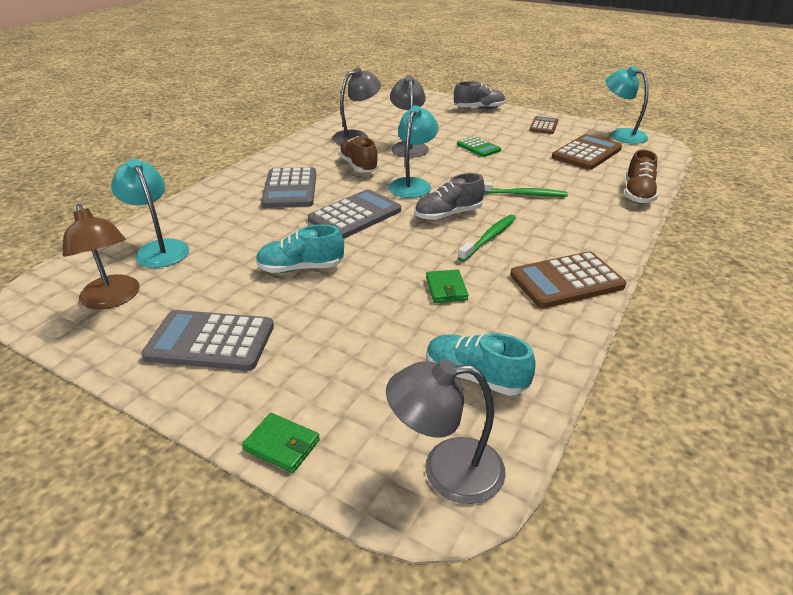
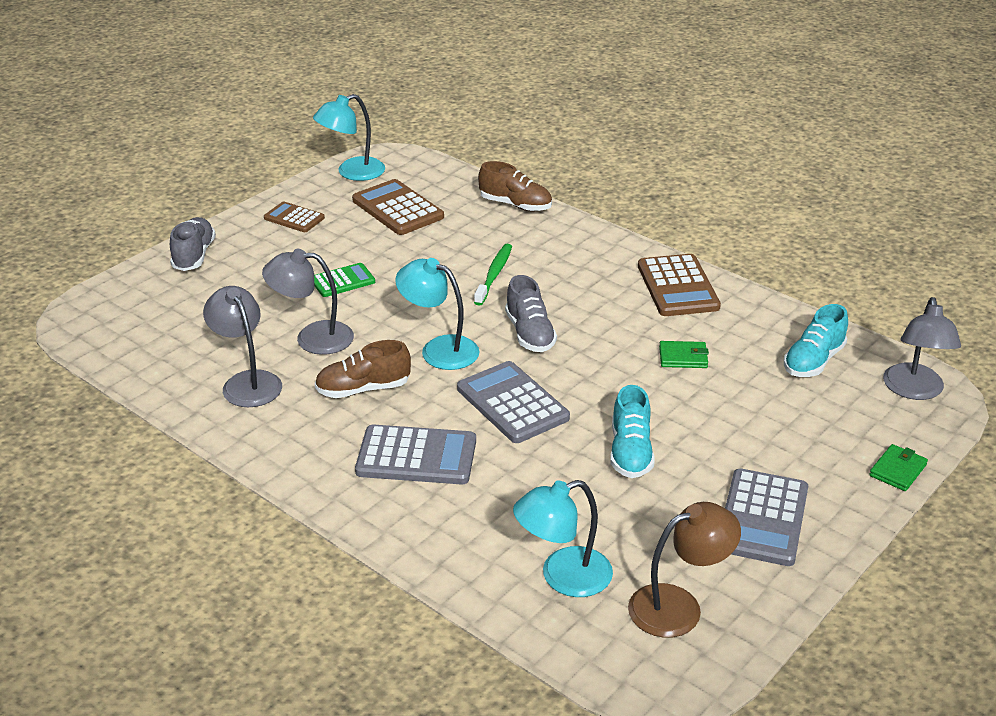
camera: 80 degrees left, 0 degrees up
green toothbrush [458,215,516,261] -> none

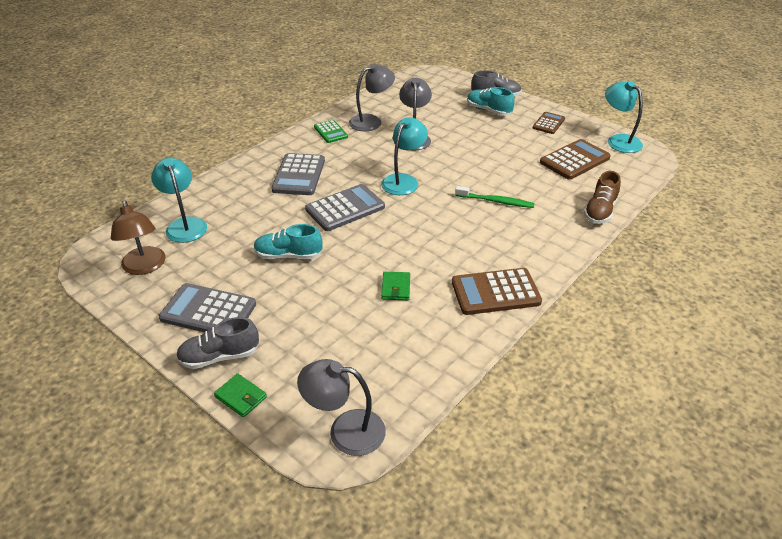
camera: 90 degrees right, 5 degrees up
green calculator [314,263,375,297] -> green calculator moved to [314,120,348,143]
brown shoe [315,340,411,398] -> none
grey shoe [505,275,557,352] -> grey shoe moved to [176,317,259,369]
turquoise shoe [784,304,848,377] -> turquoise shoe moved to [467,87,515,115]

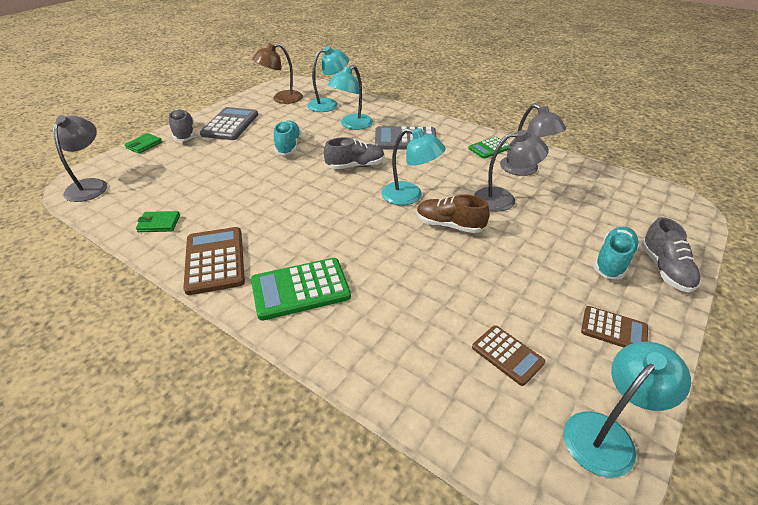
camera: 85 degrees right, 0 degrees up
grey calculator [305,184,385,231] -> grey shoe [324,137,385,169]
green wallet [381,272,410,300] -> green wallet moved to [136,211,180,232]
green toothbrush [455,186,535,208] -> none
brown calculator [540,139,611,180] -> brown calculator [472,325,545,386], size x0.60
brown shoe [584,171,621,224] -> brown shoe moved to [417,194,490,233]
none -> green calculator [251,258,351,321]
none -> turquoise lamp [327,65,373,130]

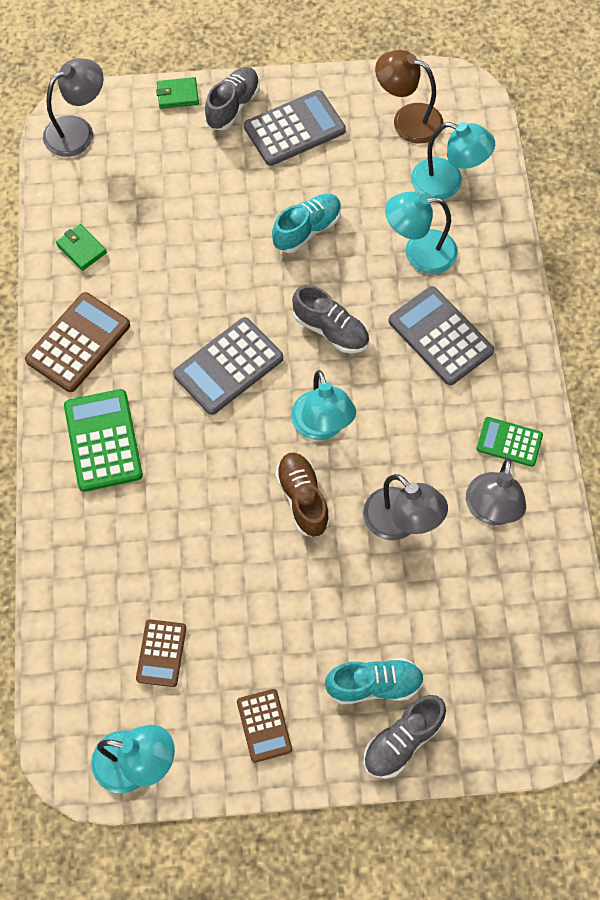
camera: 50 degrees right, 25 degrees up
green calculator [251,258,351,321] -> green calculator turned 45 degrees clockwise [64,389,143,492]
none -> grey calculator [173,317,283,415]

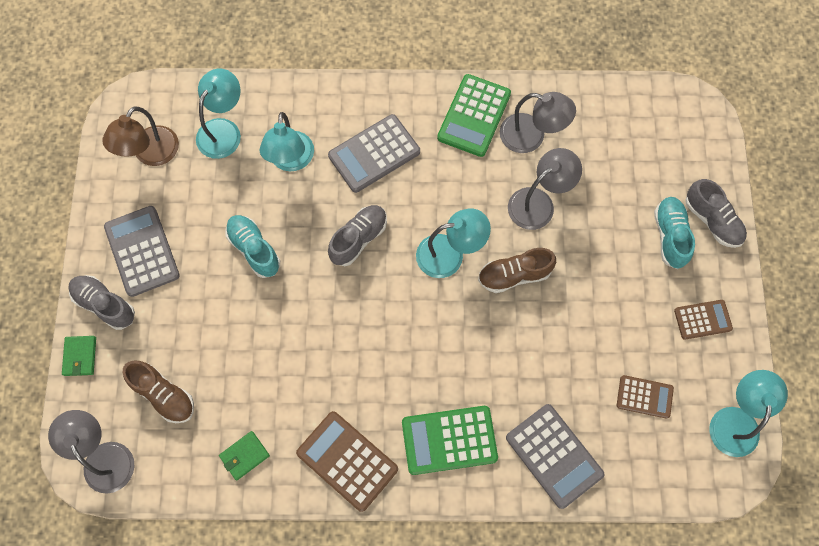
camera: 85 degrees left, 5 degrees up
grey calculator [173,317,283,415] -> grey calculator moved to [506,404,605,509]
green calculator [476,417,543,467] -> green calculator [437,74,511,157], size x1.67
none -> brown shoe [123,360,194,423]

